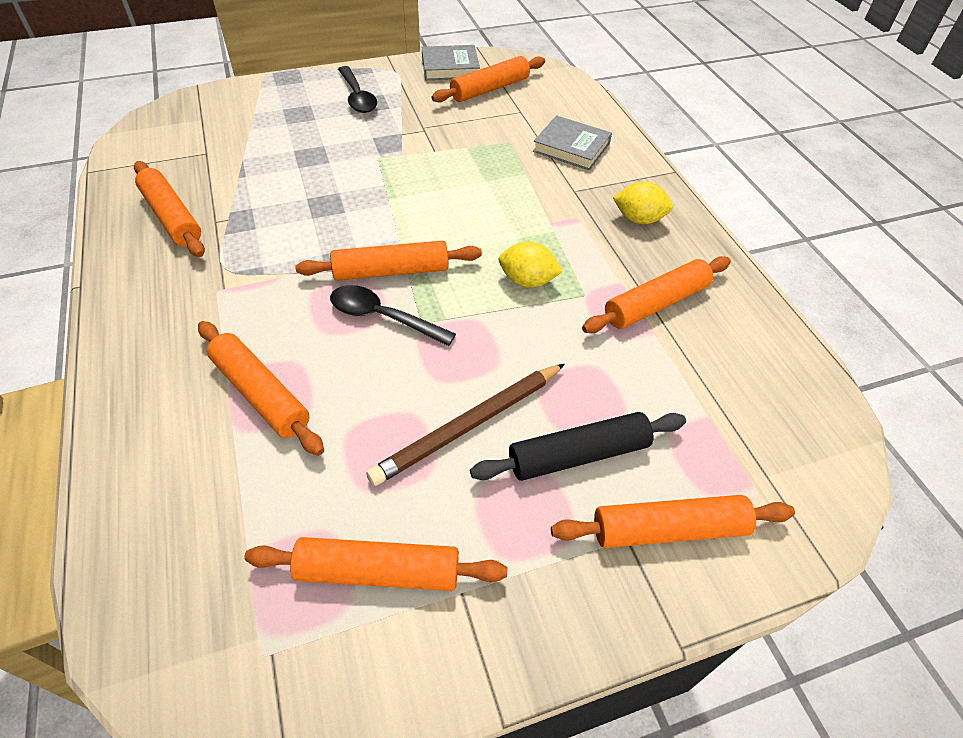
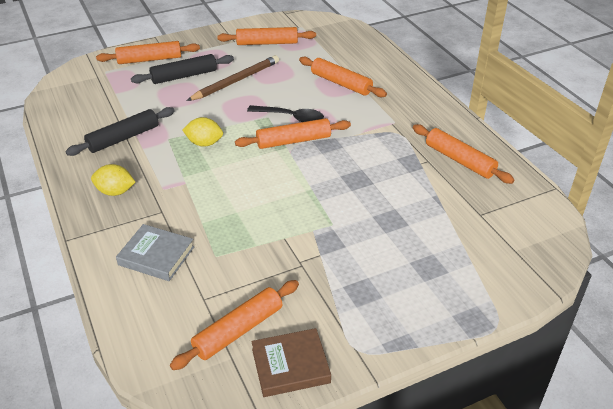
camera: 175 degrees right, 10 degrees down
black spoon [338,66,377,113] -> none
grey book [422,45,480,80] -> brown book [251,328,331,397]
orange rolling pin [582,256,731,333] -> black rolling pin [65,107,175,156]

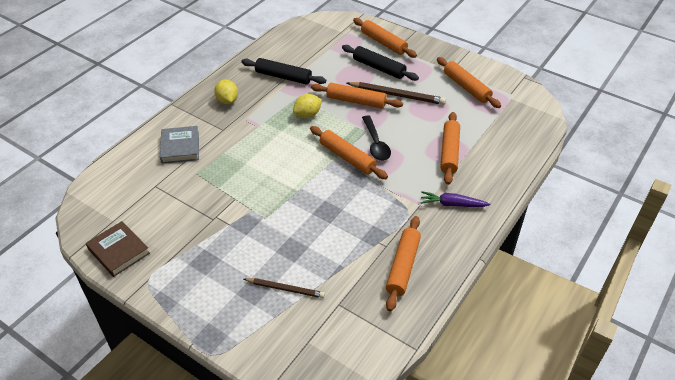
camera: 60 degrees right, 5 degrees up
orange rolling pin [170,280,299,370] -> orange rolling pin moved to [311,83,403,109]
yellow lemon [182,117,223,147] -> yellow lemon turned 75 degrees clockwise [293,94,322,118]
none -> brown pencil [244,278,325,298]
none -> purple carrot [421,191,491,207]

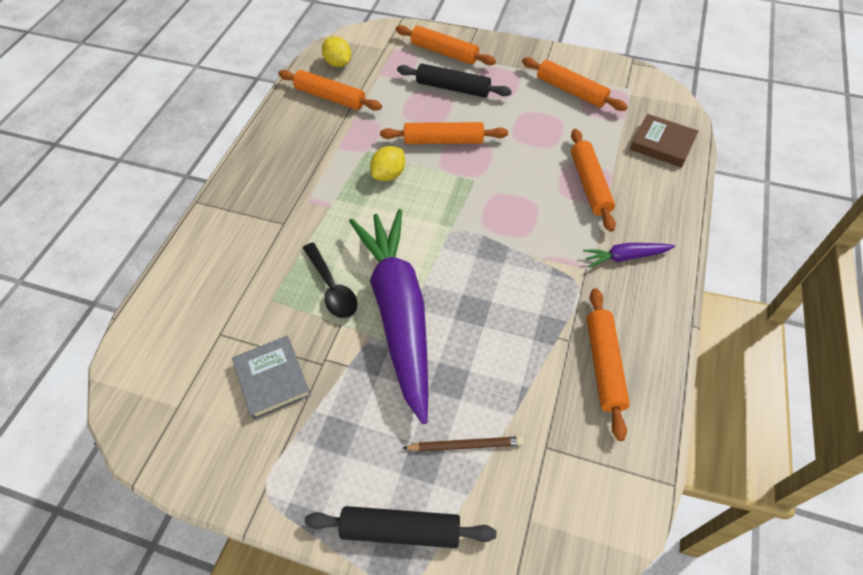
camera: 15 degrees left, 10 degrees up
brown book [86,221,150,277] -> brown book moved to [630,114,699,168]
grey book [160,126,199,164] -> grey book moved to [232,335,311,420]
yellow lemon [214,79,238,104] -> yellow lemon moved to [322,36,351,67]
black rolling pin [241,58,326,85] -> black rolling pin moved to [305,506,496,548]
orange rolling pin [310,126,388,179] -> orange rolling pin moved to [278,70,382,111]
brown pencil [347,82,446,105] -> none
black spoon [362,115,391,161] -> black spoon moved to [303,243,358,318]
none -> purple carrot [349,209,428,424]

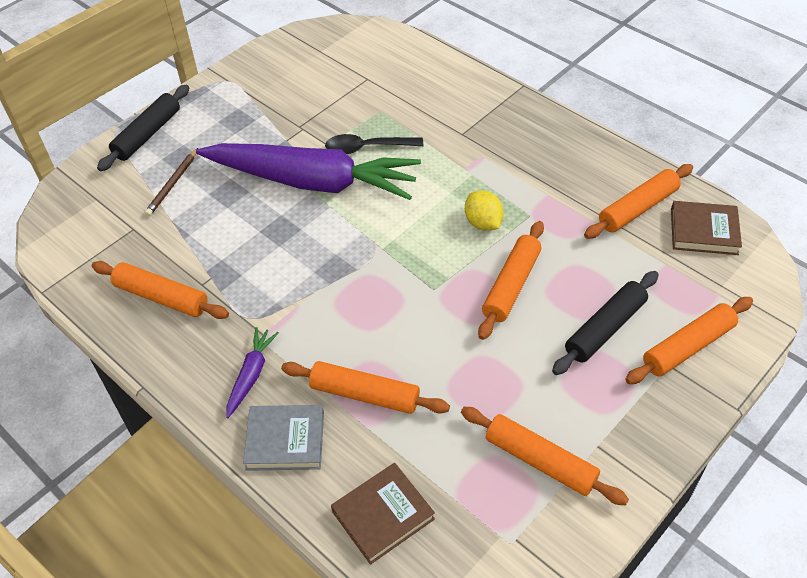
camera: 115 degrees right, 5 degrees down
grey book [232,335,311,420] -> grey book moved to [243,405,324,471]
yellow lemon [322,36,351,67] -> brown book [671,201,742,255]
orange rolling pin [522,57,628,111] -> orange rolling pin turned 60 degrees clockwise [461,407,629,505]

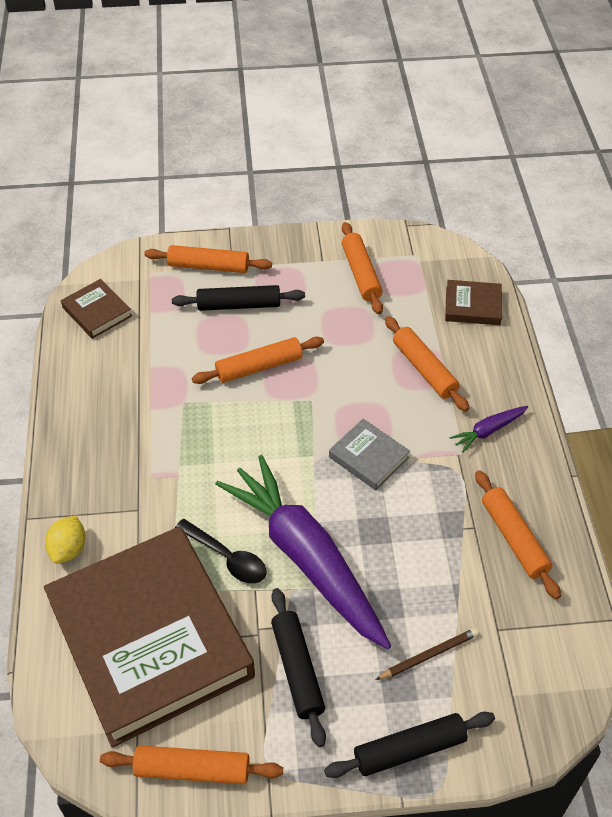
camera: 140 degrees left, 0 degrees up
grey book [243,405,324,471] -> grey book moved to [329,419,410,490]
yellow lemon [465,191,504,231] -> yellow lemon moved to [45,516,86,564]
orange rolling pin [584,164,693,239] -> orange rolling pin moved to [100,745,283,784]
none -> brown book [44,526,255,748]
none -> black rolling pin [271,588,326,747]

